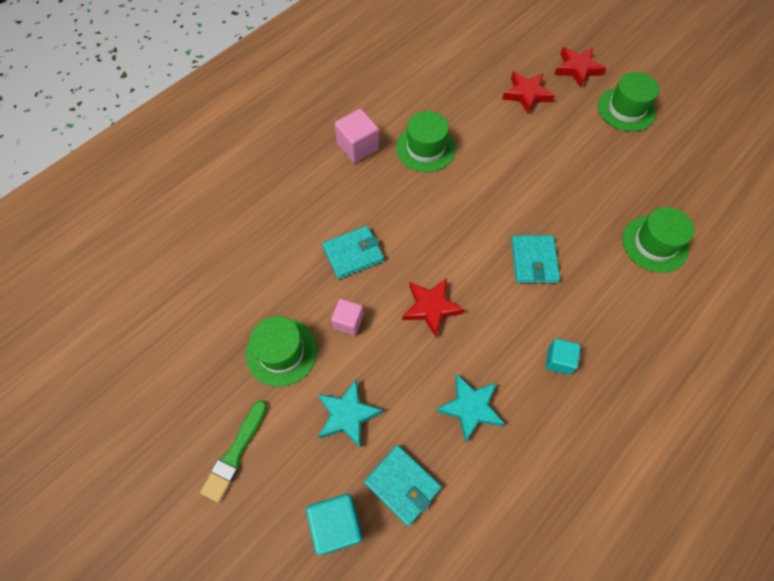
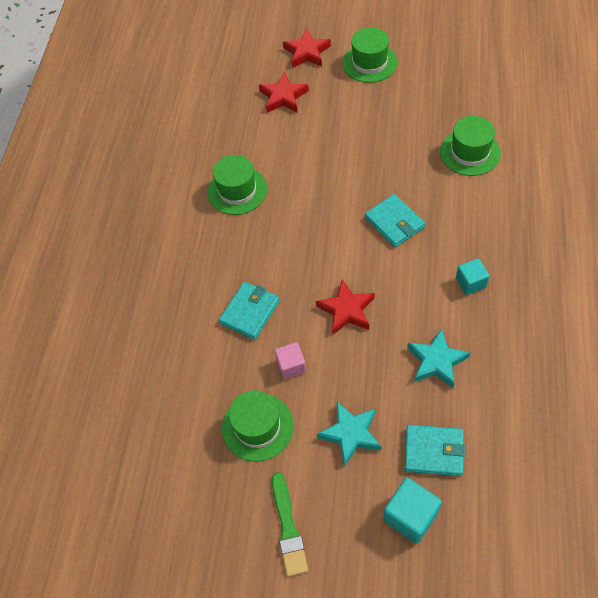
camera: 30 degrees left, 5 degrees down
pink cube [335,109,379,163] -> none

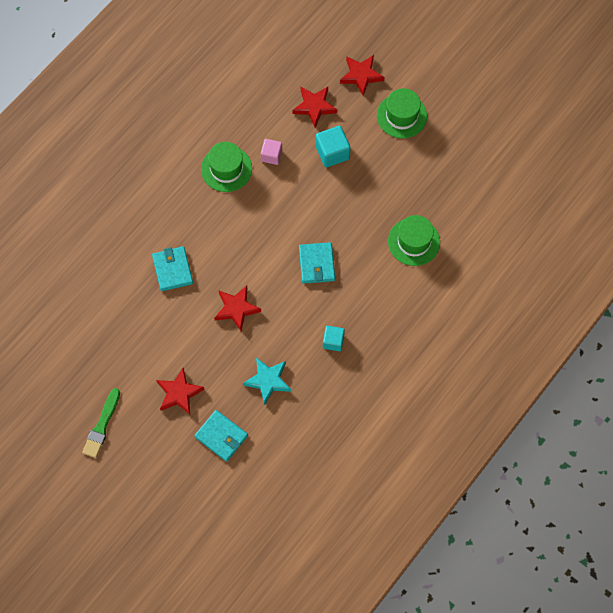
camera: 25 degrees right, 10 degrees up
turquoise wallet [219,282,280,340] -> turquoise wallet turned 75 degrees counterclockwise [152,246,193,291]
green hat [222,390,294,462] -> none
pink cube [275,342,306,379] -> pink cube moved to [261,139,282,165]
turquoise star [317,402,382,467] -> red star [156,368,205,415]
turquoise cube [383,478,442,544] -> turquoise cube moved to [315,126,351,167]

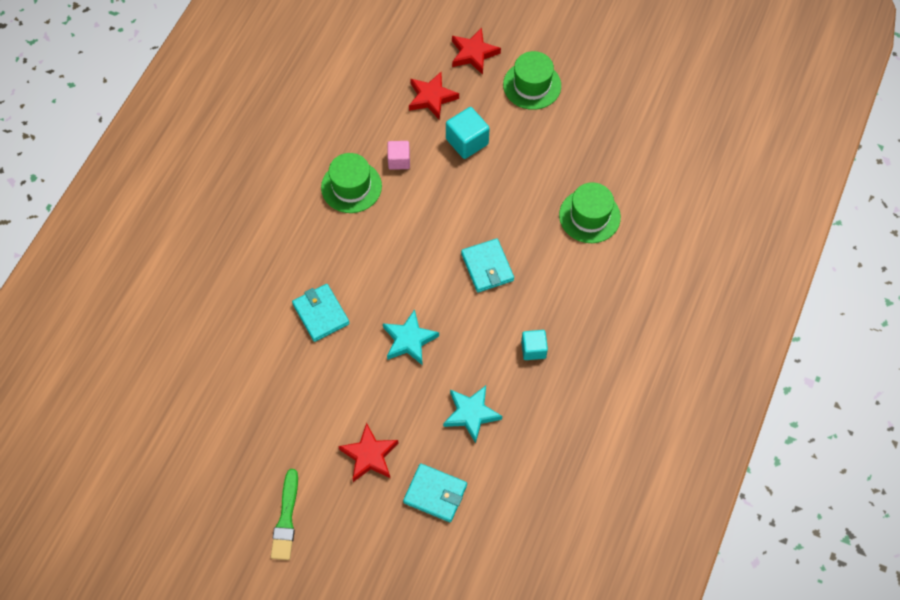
camera: 15 degrees left, 5 degrees down
red star [214,286,261,331] -> turquoise star [383,309,439,365]

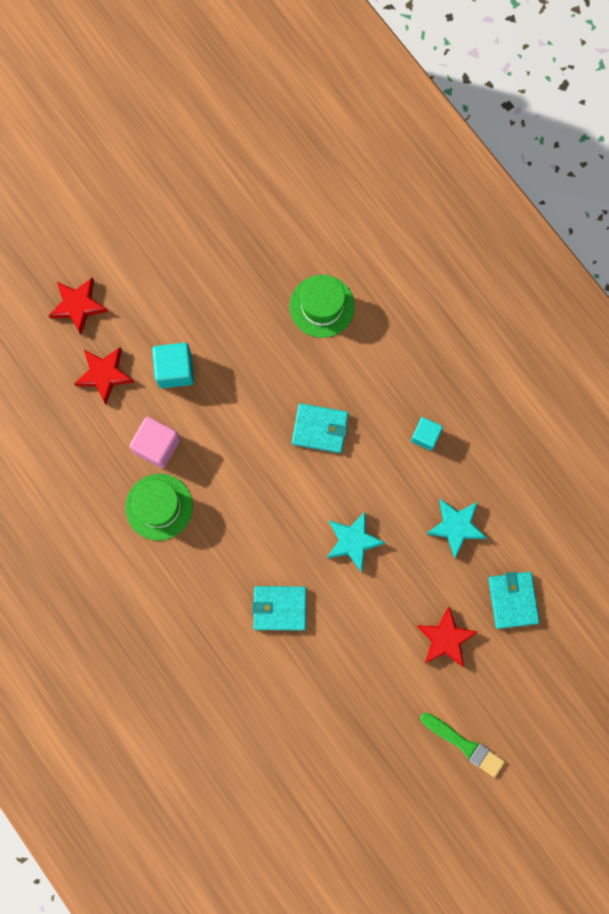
camera: 60 degrees left, 15 degrees up
pink cube [387,141,410,170] -> pink cube [129,416,180,468], size x1.52
turquoise wallet [403,463,467,522] -> turquoise wallet turned 60 degrees counterclockwise [488,572,540,629]
green hat [503,51,561,110] -> none

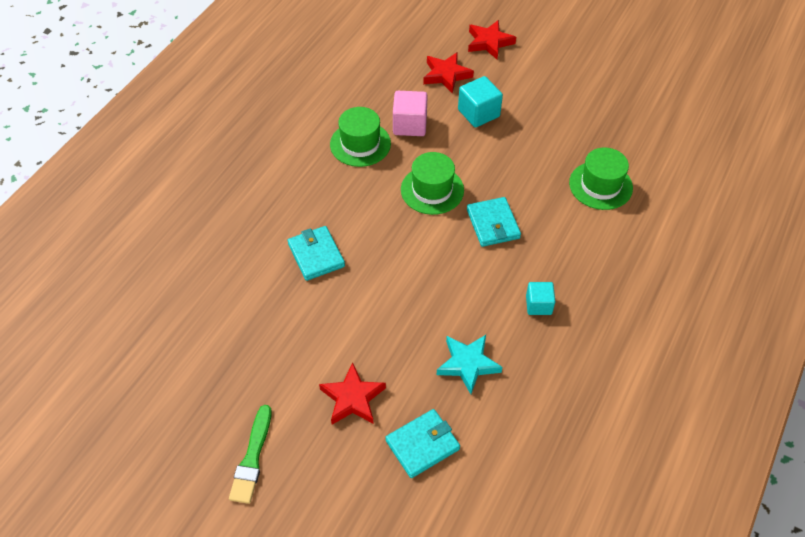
camera: 65 degrees right, 25 degrees down
turquoise star [327,512,385,572] -> none
none -> green hat [401,152,464,215]

